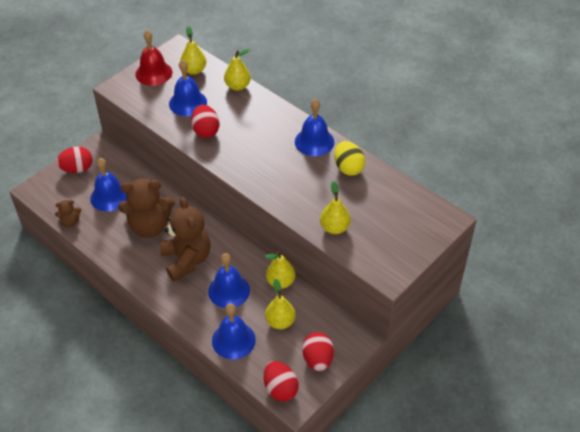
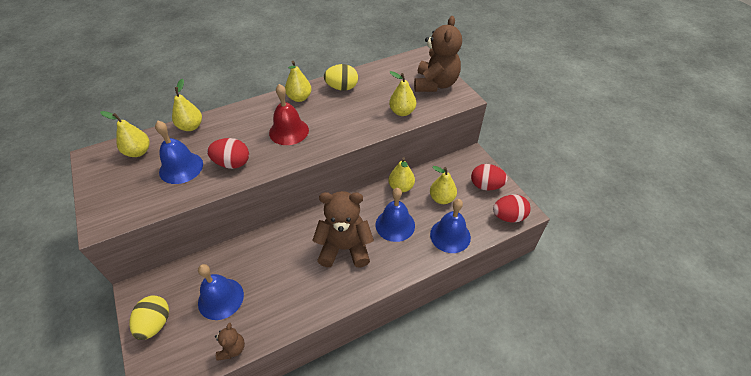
camera: 70 degrees left, 0 degrees up
red egg [56,146,93,173] -> yellow egg [129,295,169,340]
brown teddy bear [118,178,175,238] -> brown teddy bear moved to [414,16,462,92]
red bell [135,30,172,86] -> red bell moved to [269,84,309,145]
blue bell [295,98,334,156] -> yellow pear [285,61,312,102]

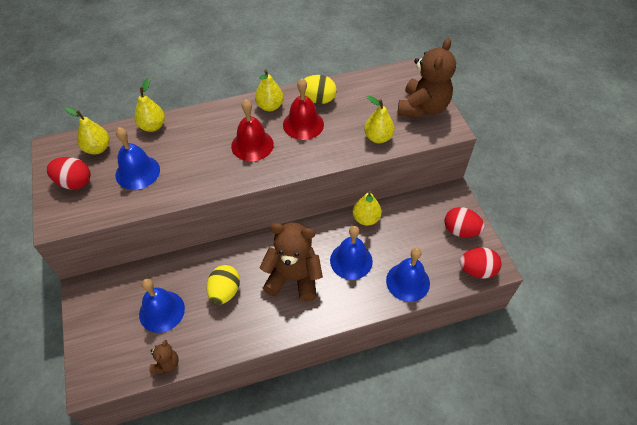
camera: 10 degrees right, 5 degrees up
yellow egg [129,295,169,340] -> yellow egg moved to [207,265,240,305]
red egg [207,138,249,169] -> red egg moved to [47,157,90,190]
yellow pear [430,166,457,204] -> none
none -> red bell [283,78,324,140]

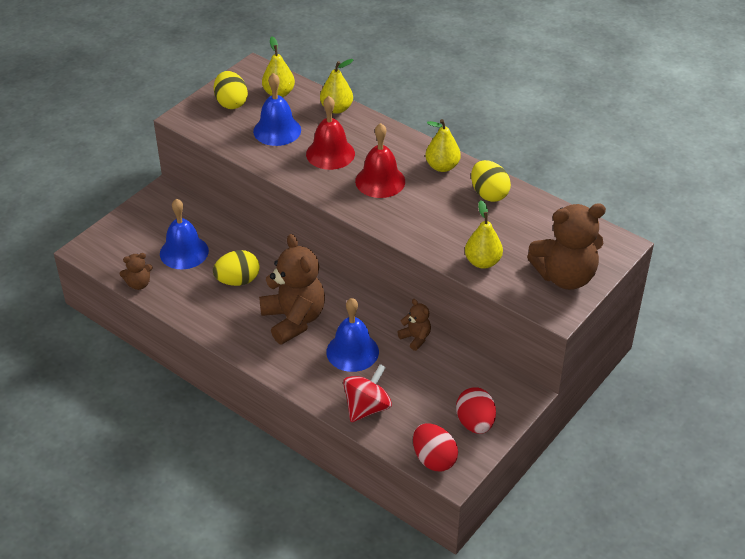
camera: 55 degrees right, 10 degrees down
red egg [47,157,90,190] -> yellow egg [214,71,248,109]
red bell [283,78,324,140] -> red bell moved to [306,96,355,170]
yellow pear [353,190,382,226] -> brown teddy bear [397,299,431,351]
blue bell [386,248,430,302] -> red spinning top [343,364,392,422]

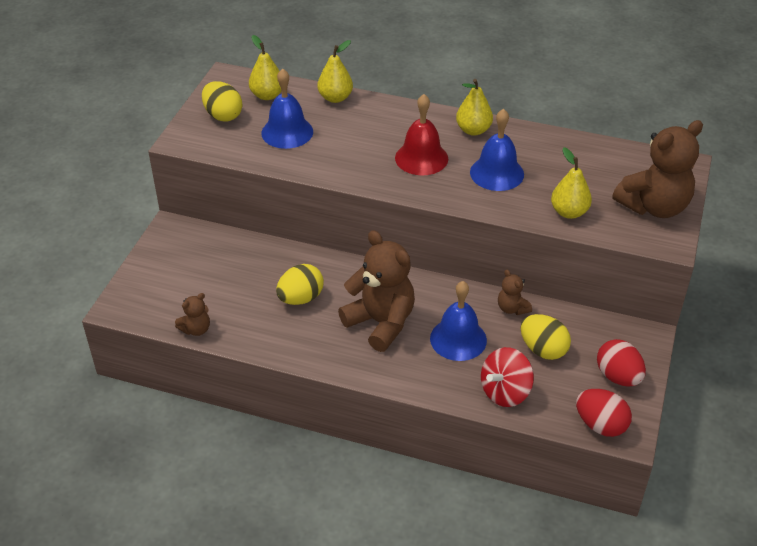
camera: 20 degrees left, 0 degrees up
blue bell [160,199,209,269] -> blue bell moved to [470,109,524,191]
red bell [306,96,355,170] -> none
red spinning top [343,364,392,422] -> red spinning top turned 150 degrees counterclockwise [481,347,534,407]
brown teddy bear [397,299,431,351] -> brown teddy bear turned 150 degrees counterclockwise [498,270,532,315]
yellow egg [471,160,511,202] -> yellow egg moved to [521,314,571,360]

